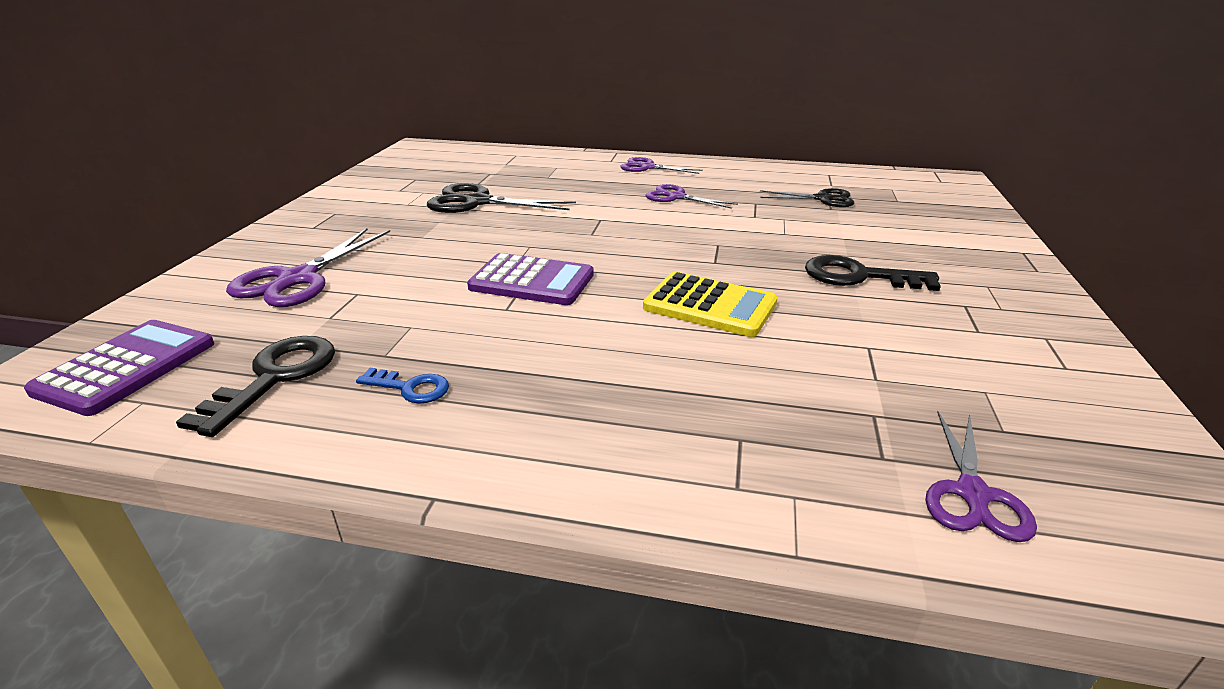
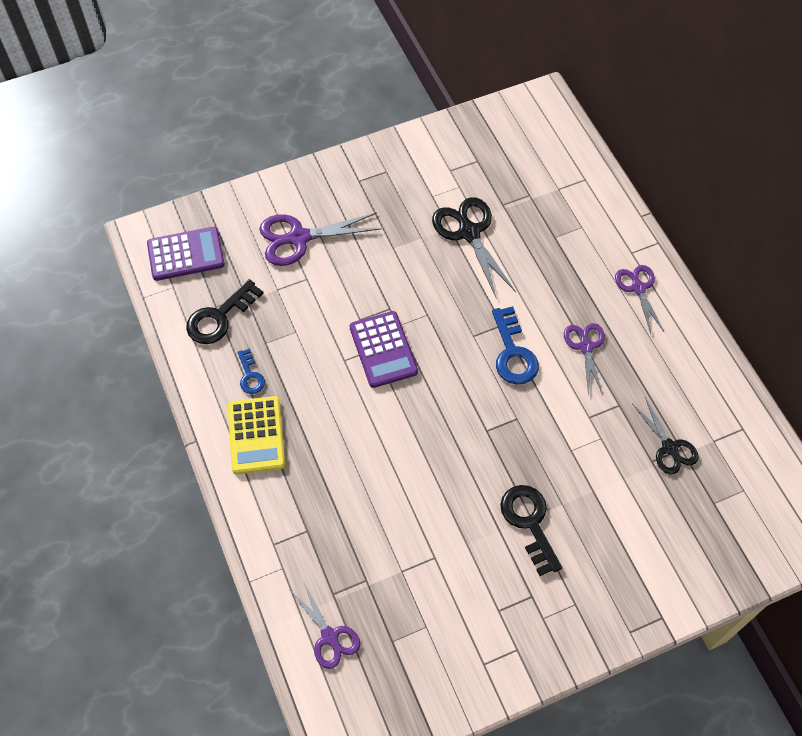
camera: 55 degrees right, 30 degrees up
black key [176,336,335,437] -> black key turned 150 degrees clockwise [186,279,263,344]
yellow calculator [643,272,778,337] -> yellow calculator moved to [228,396,285,474]
purple scissors [925,411,1037,542] -> purple scissors turned 105 degrees counterclockwise [291,581,360,669]
none -> blue key [492,306,539,385]

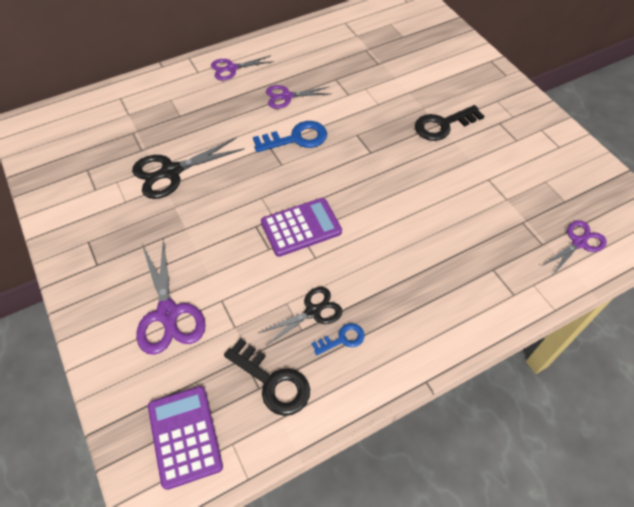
camera: 95 degrees left, 5 degrees down
yellow calculator [228,396,285,474] -> none
black scissors [633,398,699,474] -> black scissors moved to [259,287,342,346]

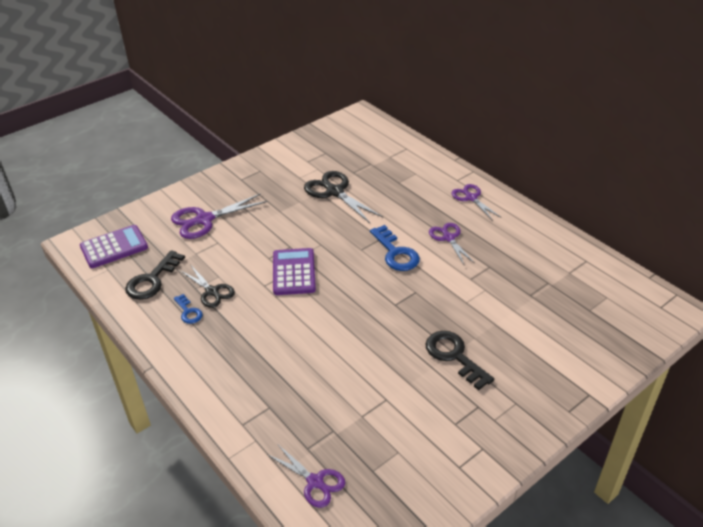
camera: 80 degrees right, 15 degrees down
purple calculator [261,198,342,257] -> purple calculator turned 150 degrees counterclockwise [273,248,316,295]

